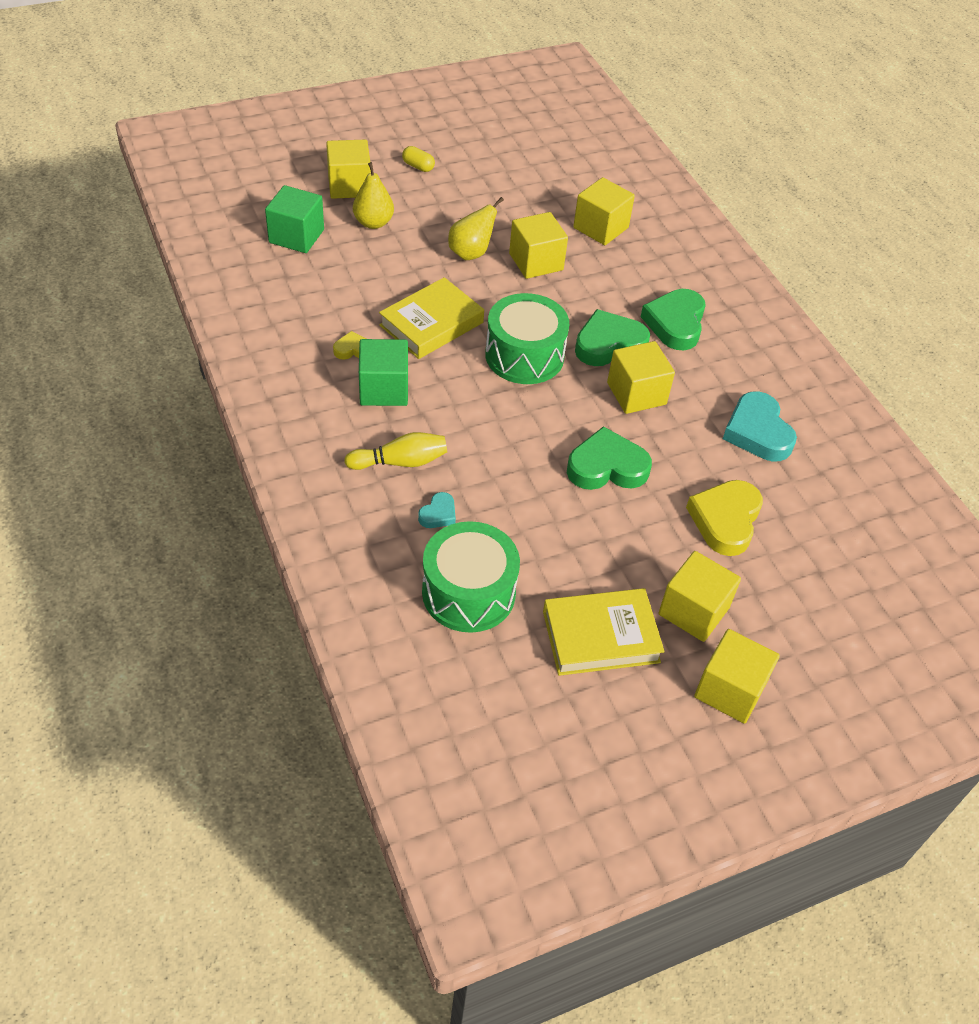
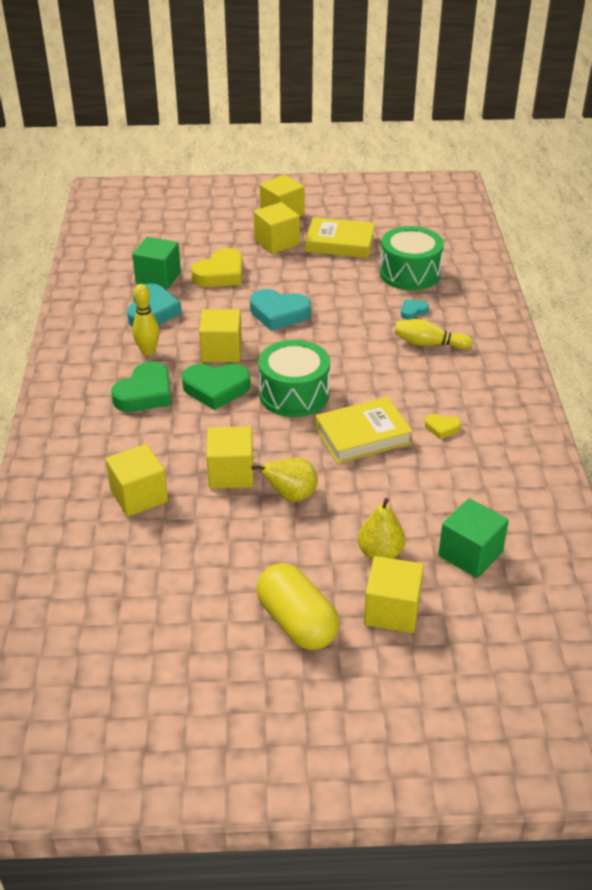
camera: 155 degrees left, 10 degrees down
green cube [359,339,408,406] -> green cube moved to [132,237,181,289]
yellow capsule [402,146,435,172] -> yellow capsule [256,563,339,650], size x2.23
green heart [567,426,652,490] -> turquoise heart [250,289,311,331]
none -> yellow bowling pin [132,284,160,356]

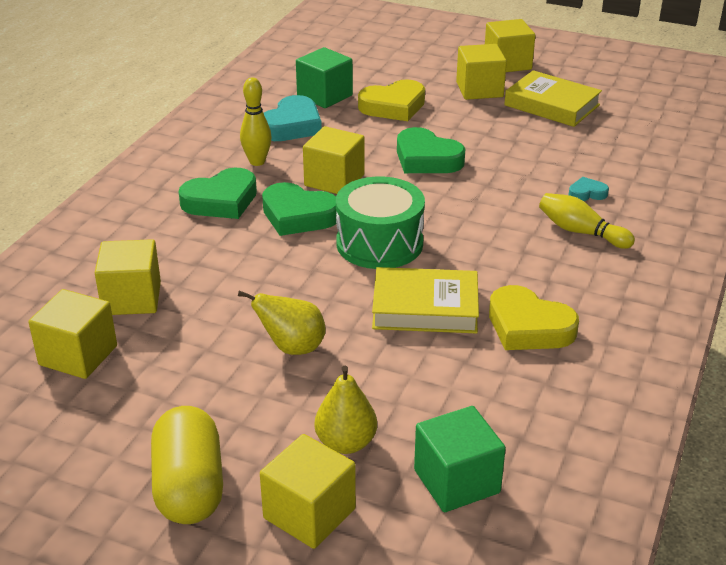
camera: 25 degrees right, 5 degrees down
yellow cube [206,426,253,489] -> yellow cube moved to [28,289,117,379]
turquoise heart [250,289,311,331] -> green heart [397,127,465,173]
green drum [380,226,444,290] -> none
yellow heart [425,414,461,439] -> yellow heart [489,285,579,350], size x2.00

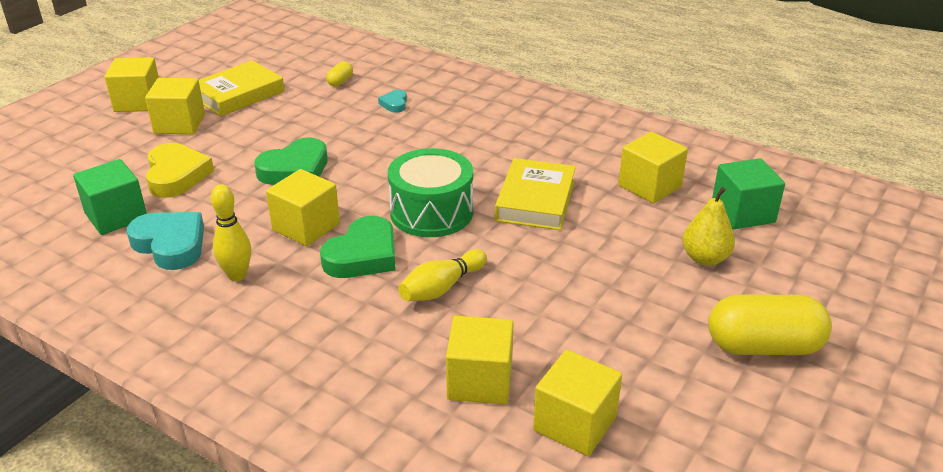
camera: 80 degrees left, 0 degrees up
green heart [178,168,257,219] -> none
yellow pear [238,291,326,355] -> none
yellow cube [260,434,356,549] -> yellow cube moved to [618,132,688,204]
yellow heart [489,285,579,350] -> none
yellow bowling pin [539,193,635,249] -> yellow bowling pin moved to [398,249,487,301]
none -> yellow capsule [326,61,353,87]

